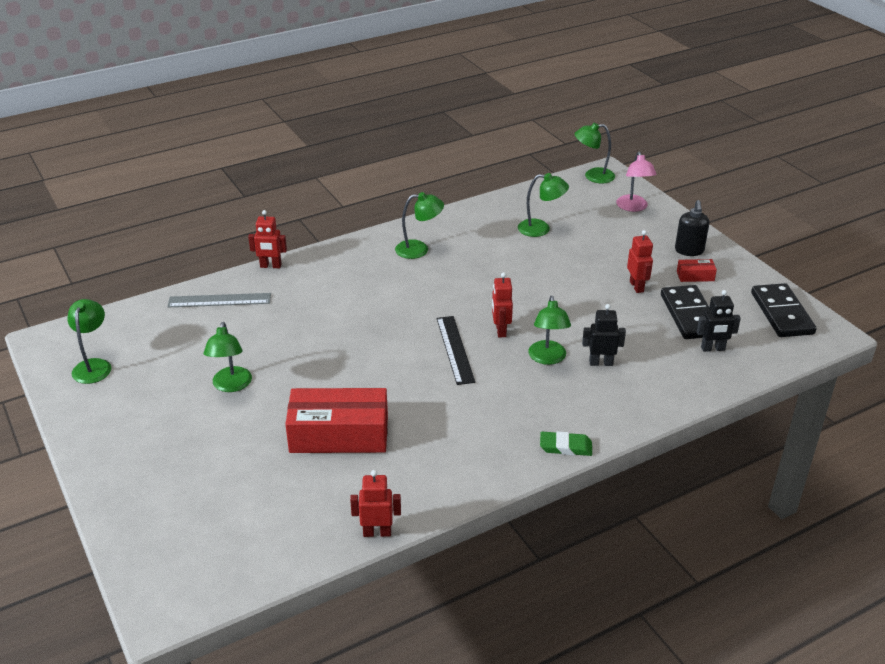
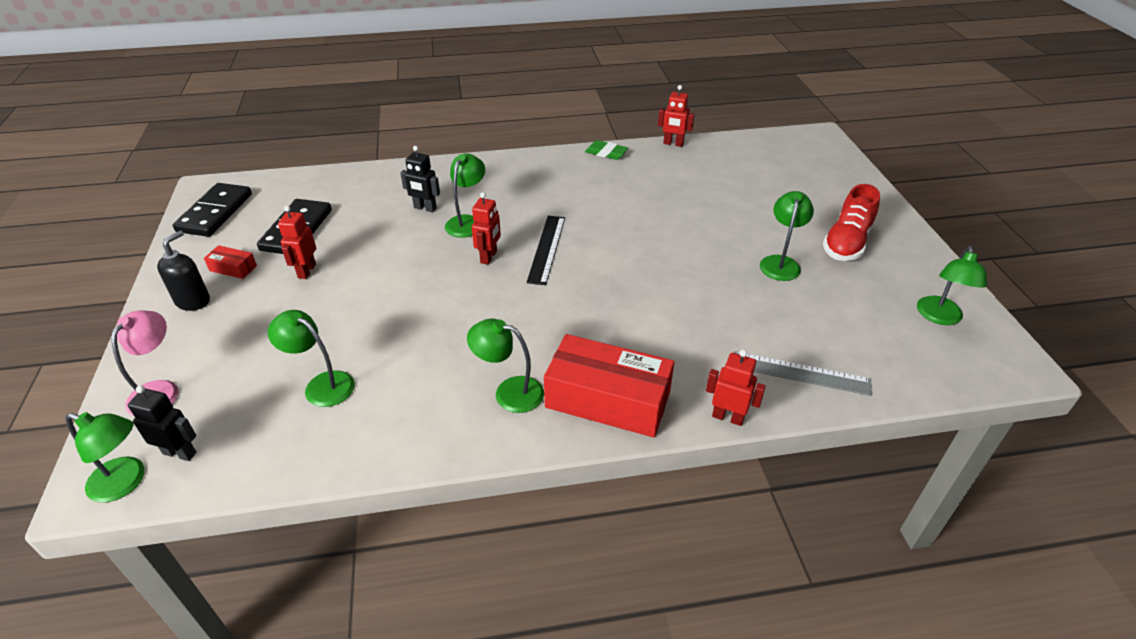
camera: 160 degrees left, 5 degrees up
red box [285,388,388,453] -> red box moved to [544,334,674,437]
green eraser [540,431,592,456] -> green eraser moved to [585,140,628,160]
black robot [697,290,741,352] -> black robot moved to [128,385,196,461]
none -> red shoe [823,184,880,261]

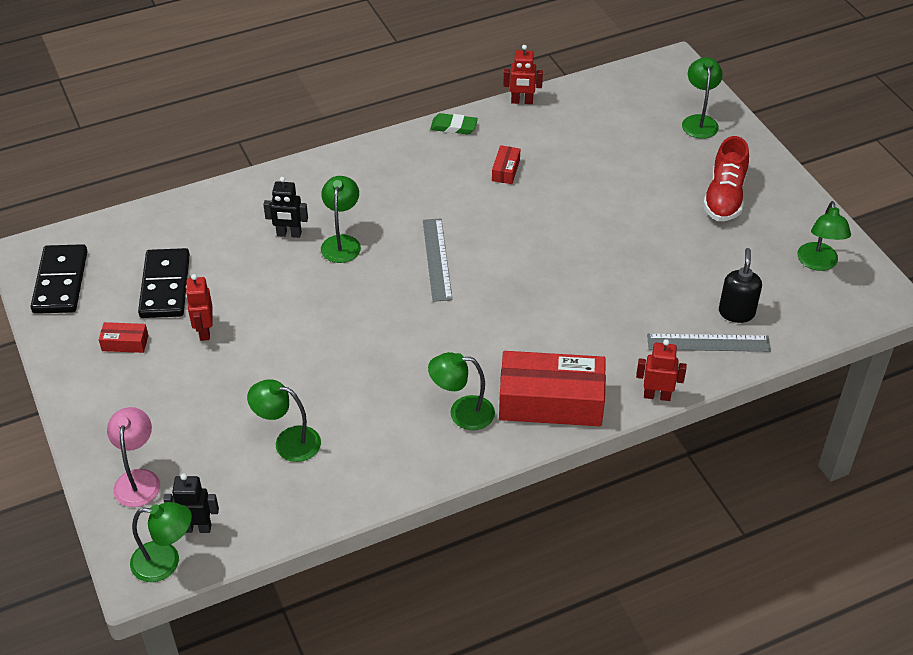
camera: 15 degrees left, 5 degrees up
black soap dispenser [157,231,210,311] -> black soap dispenser moved to [719,248,762,323]
red robot [472,192,501,265] -> none
black ruler [526,216,565,285] -> grey ruler [423,218,453,302]
green lamp [760,191,814,281] -> green lamp moved to [682,57,723,139]
none -> red box [492,145,520,184]

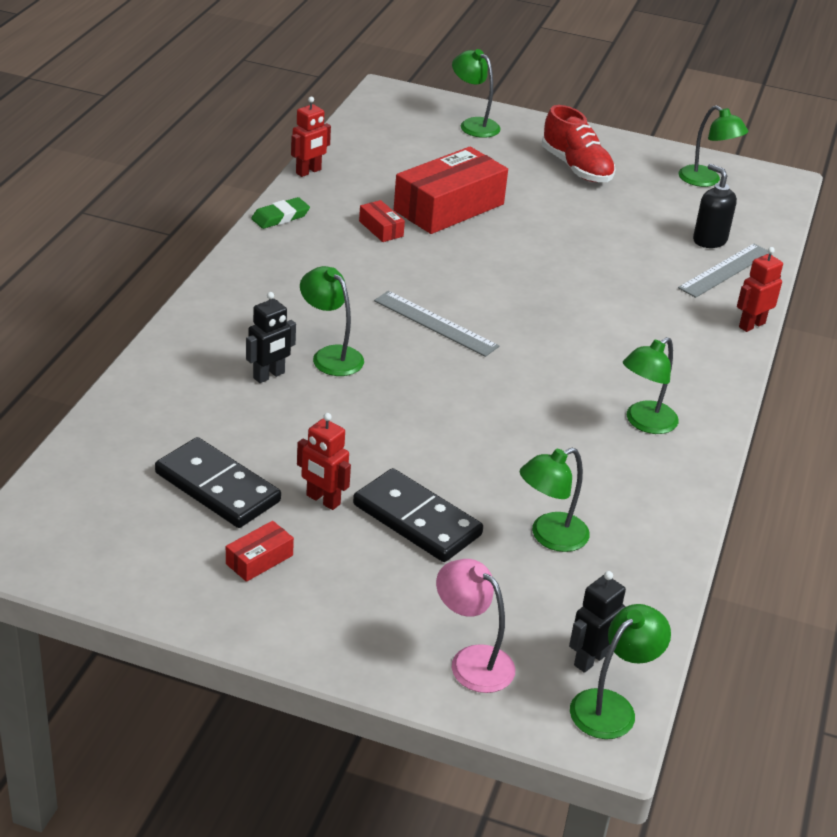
camera: 50 degrees left, 10 degrees down
black domino [31,244,87,314] -> black domino moved to [353,468,483,562]
red box [499,351,606,426] -> red box moved to [394,147,508,234]

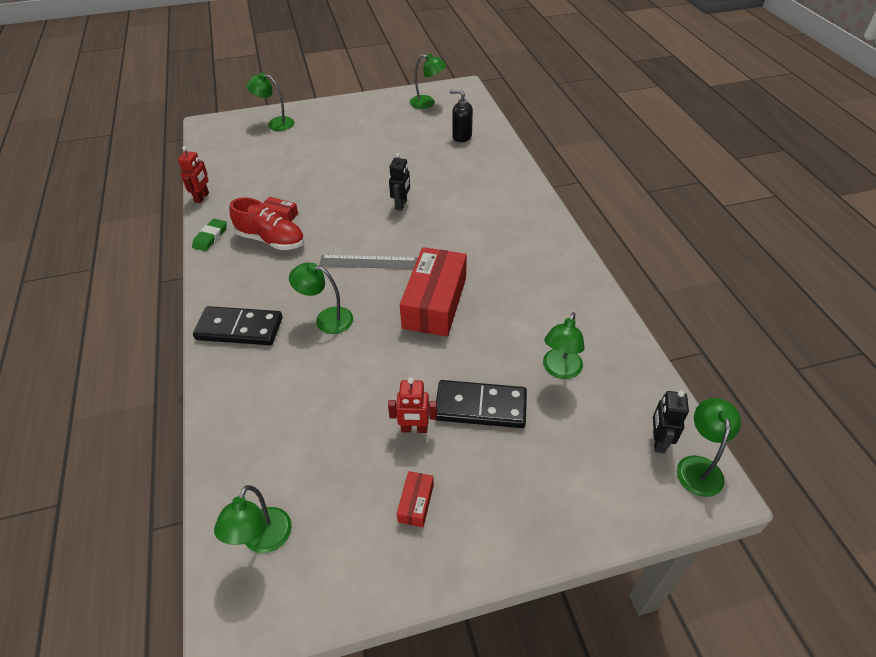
camera: 30 degrees left, 10 degrees up
black domino [155,437,281,528] -> black domino moved to [193,306,282,345]
black robot [246,292,296,383] -> black robot moved to [389,153,410,211]
red box [394,147,508,234] -> red box moved to [400,247,467,337]
pink lamp [436,559,515,693] -> none
red shoe [542,105,615,182] -> red shoe moved to [229,197,305,250]
green lamp [623,337,679,434] -> green lamp moved to [214,485,292,553]
grey ruler [678,244,769,298] -> none
red robot [737,247,783,332] -> none

